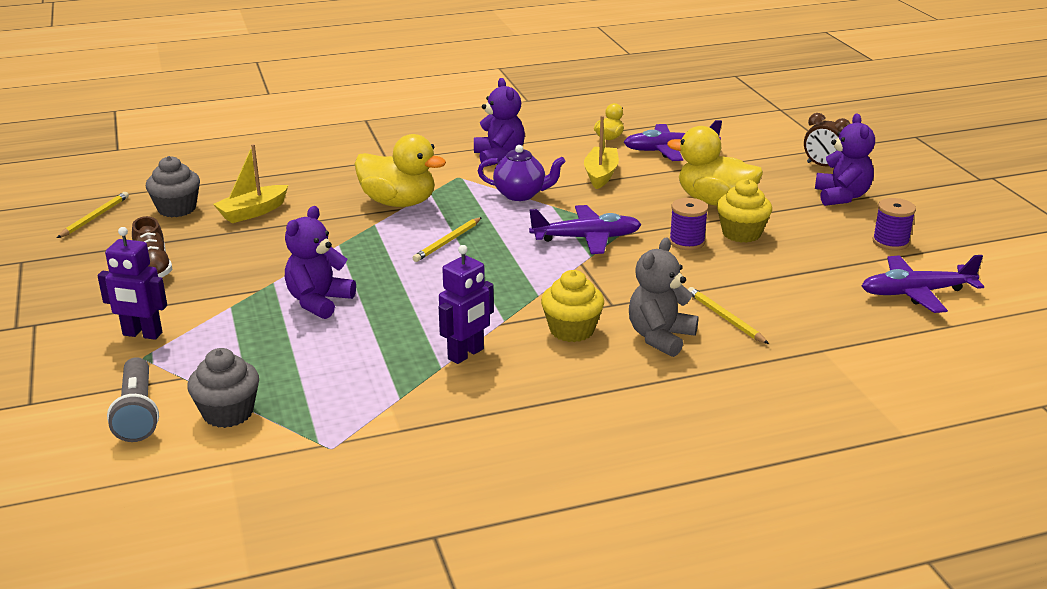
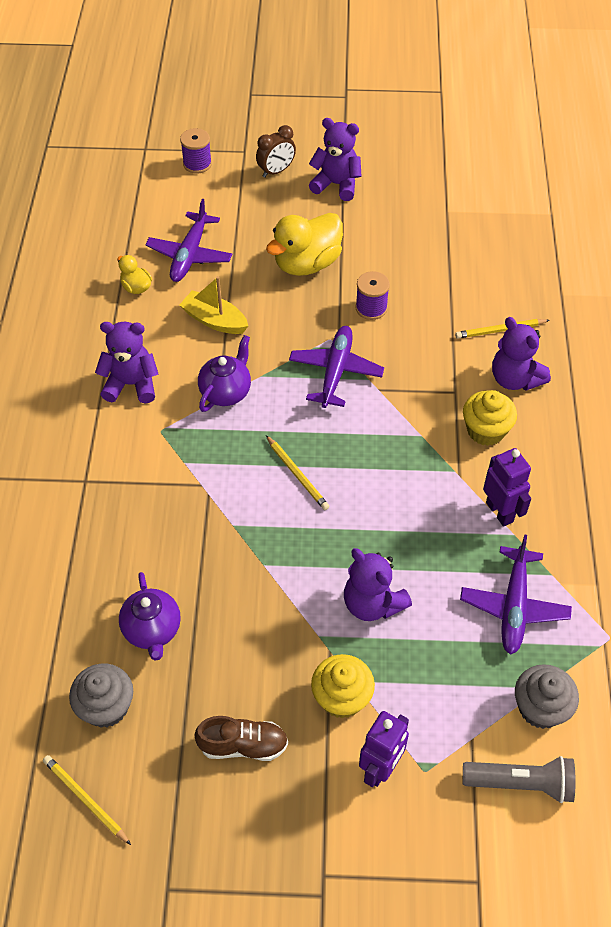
camera: 70 degrees left, 25 degrees up
yellow boat [213,144,288,223] -> purple teapot [119,572,181,661]
yellow duck [354,134,446,207] -> none
grey teddy bear [629,238,698,357] -> purple teddy bear [492,317,551,391]
yellow cupcake [717,179,772,243] -> yellow cupcake moved to [311,654,375,718]
purple plane [862,255,984,313] -> purple plane moved to [460,534,572,655]
purple spool [872,198,916,251] -> purple spool moved to [180,128,212,173]

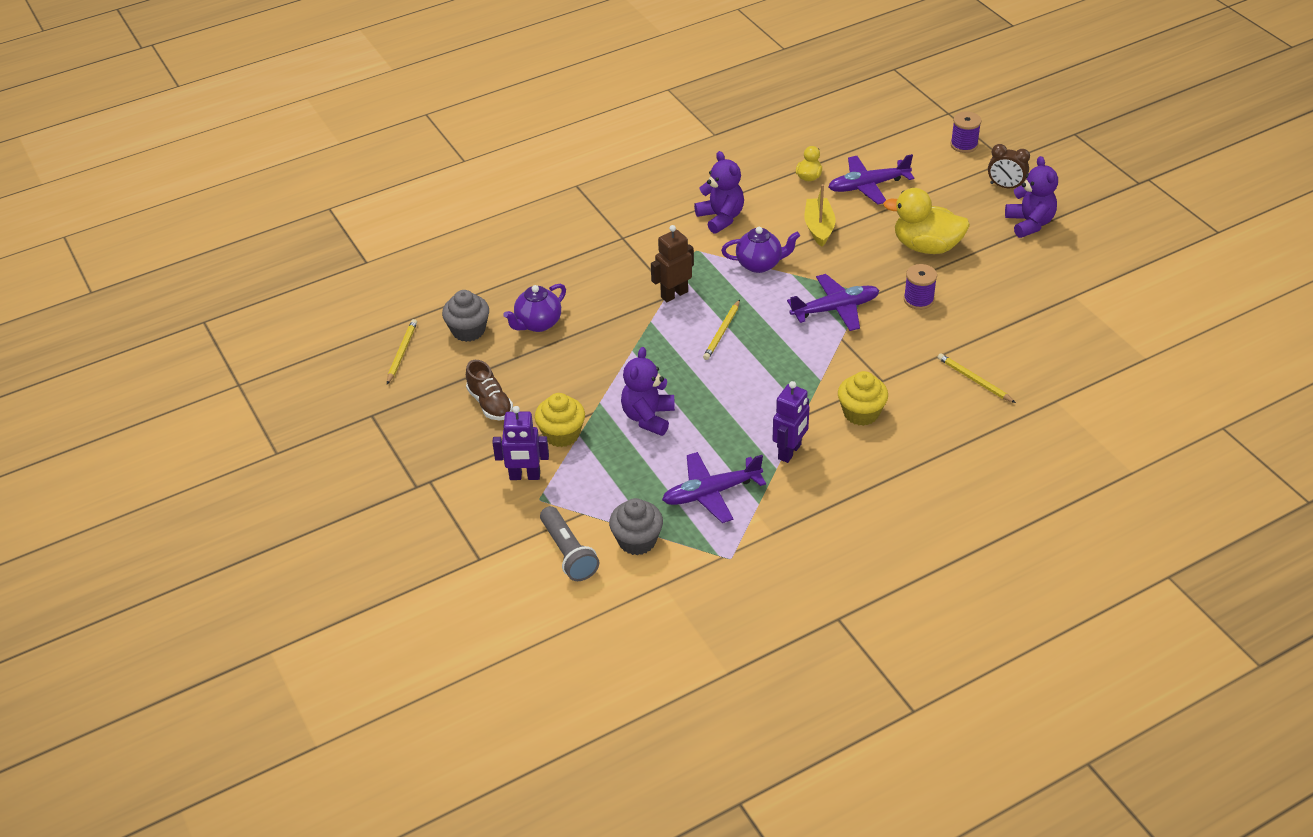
camera: 60 degrees right, 10 degrees down
purple teddy bear [492,317,551,391] -> none
none -> brown robot [651,225,694,302]

